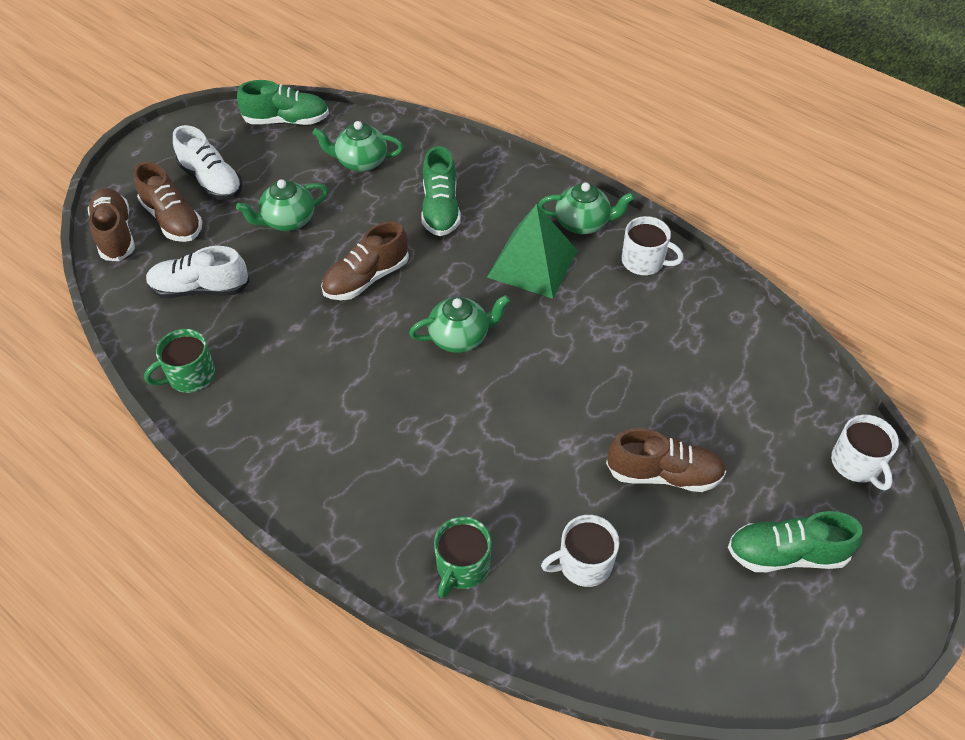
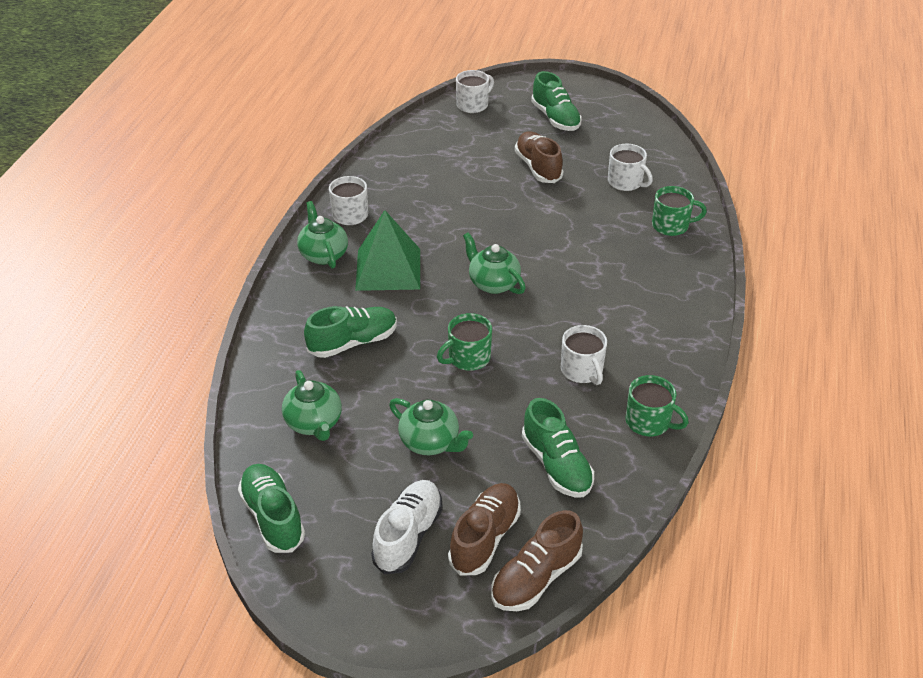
camera: 115 degrees left, 10 degrees down
white shoe [146,246,250,298] -> green shoe [522,398,594,497]
brown shoe [321,221,409,300] -> green mug [437,313,492,371]
none -> white mug [561,325,607,385]

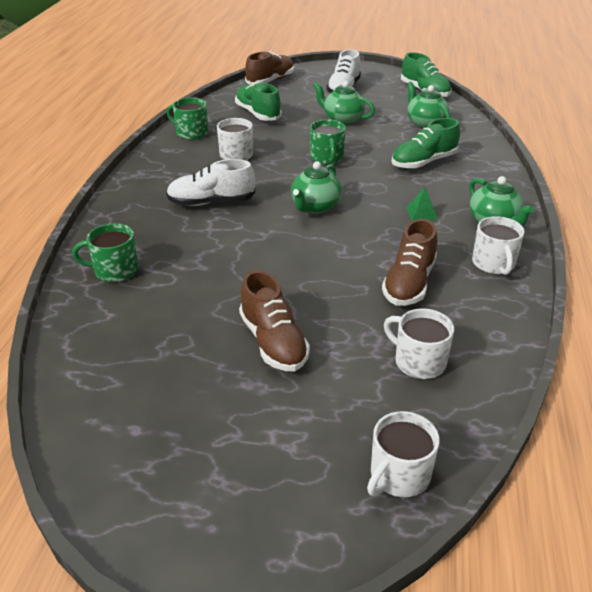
camera: 175 degrees right, 5 degrees down
green pyramid [355,210,420,291] -> green pyramid [406,187,438,221], size x0.41
green mug [437,313,492,371] -> green mug turned 120 degrees clockwise [310,119,346,164]
brown shoe [448,483,521,576] -> brown shoe moved to [382,219,437,306]
green teapot [463,232,526,294] -> green teapot turned 75 degrees clockwise [291,161,342,213]
green shoe [531,71,582,131] -> none
white mug [608,144,653,191] -> white mug moved to [384,308,454,379]
none -> white shoe [166,159,255,206]

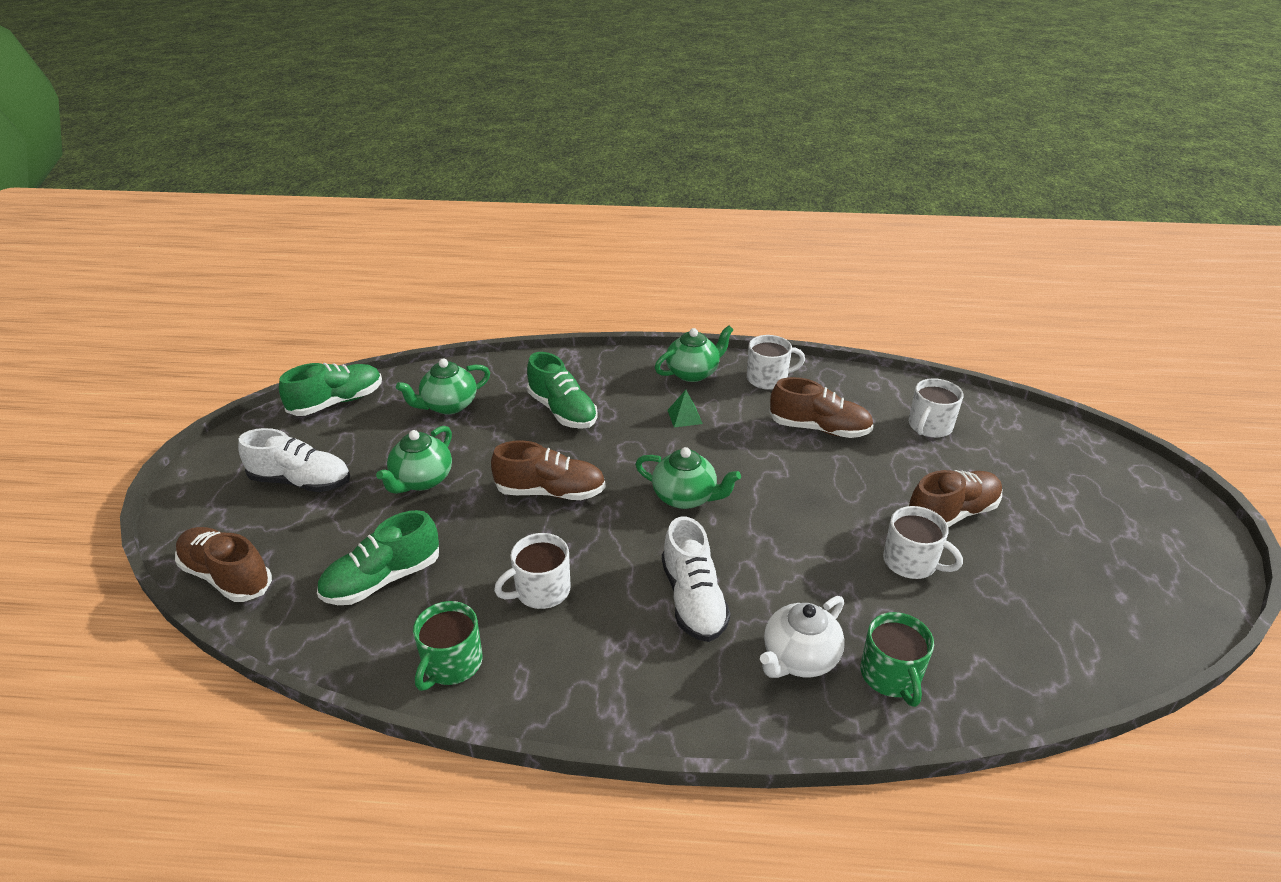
camera: 95 degrees left, 0 degrees up
green mug [310,119,346,164] -> brown shoe [491,440,606,500]
white mug [367,411,439,497] -> white mug moved to [883,506,963,579]
none -> white teapot [760,596,845,678]

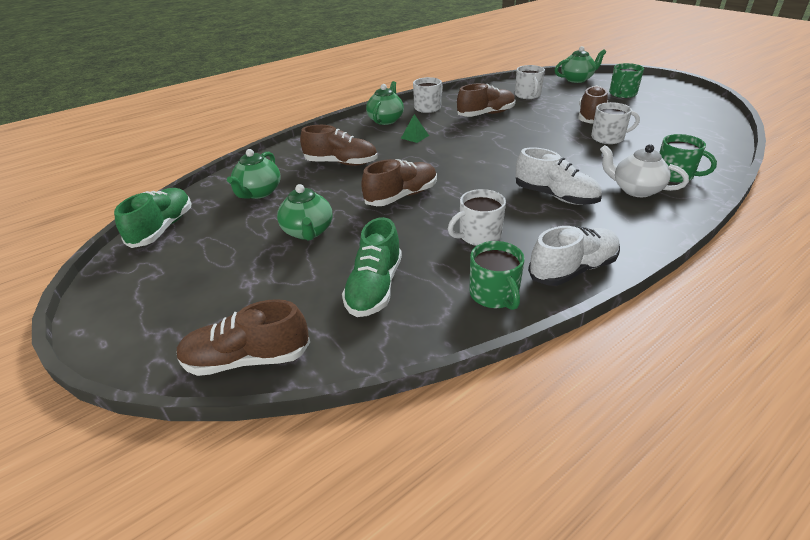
camera: 40 degrees left, 0 degrees up
white shoe [238,428,350,492] -> white shoe moved to [528,226,620,286]
white mug [494,533,571,609] -> white mug turned 45 degrees clockwise [448,189,506,246]
green shoe [527,352,598,429] -> brown shoe [300,125,378,166]
green teapot [635,447,741,509] -> green teapot moved to [555,46,606,83]
white teapot [760,596,845,678] -> white teapot turned 120 degrees clockwise [600,144,689,197]
none -> green mug [609,63,644,98]

